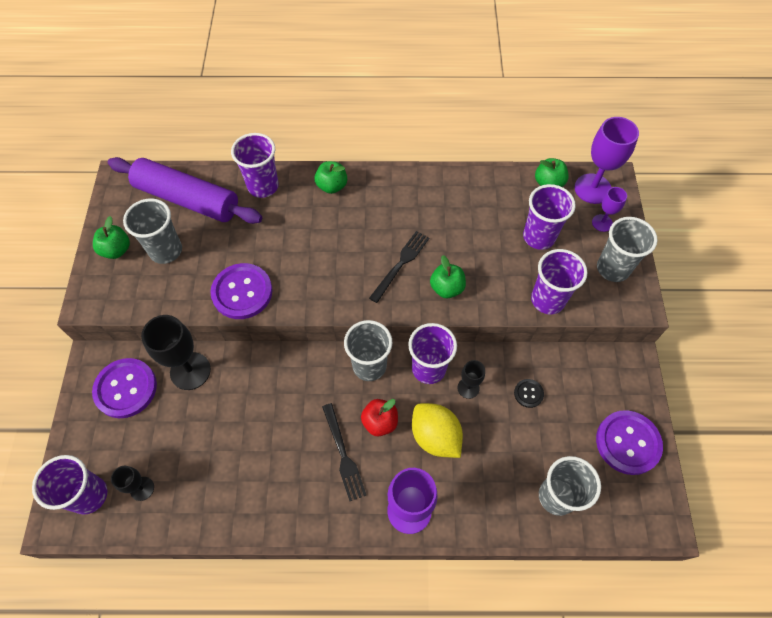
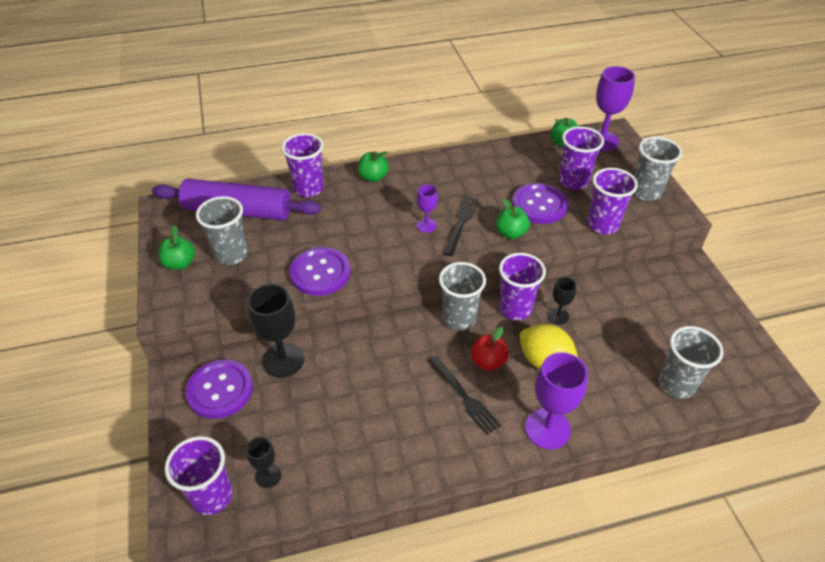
camera: 15 degrees left, 15 degrees down
black button [514,379,544,408] -> none
purple goblet [592,187,627,232] -> purple goblet moved to [417,184,438,233]
purple button [596,410,663,475] -> purple button moved to [512,183,568,224]

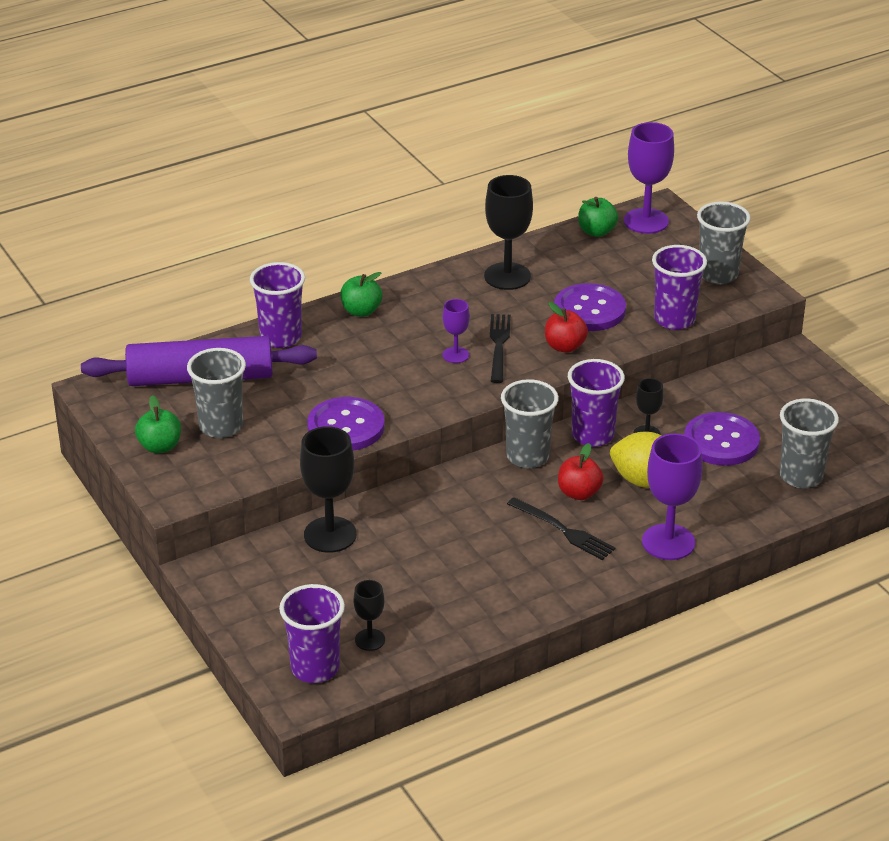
camera: 15 degrees left, 10 degrees down
purple button [185,359,253,419] -> purple button moved to [684,412,760,466]
green apple [496,198,530,239] -> red apple [545,302,588,353]
purple cup [559,126,604,190] -> none
none -> black goblet [484,175,533,290]

